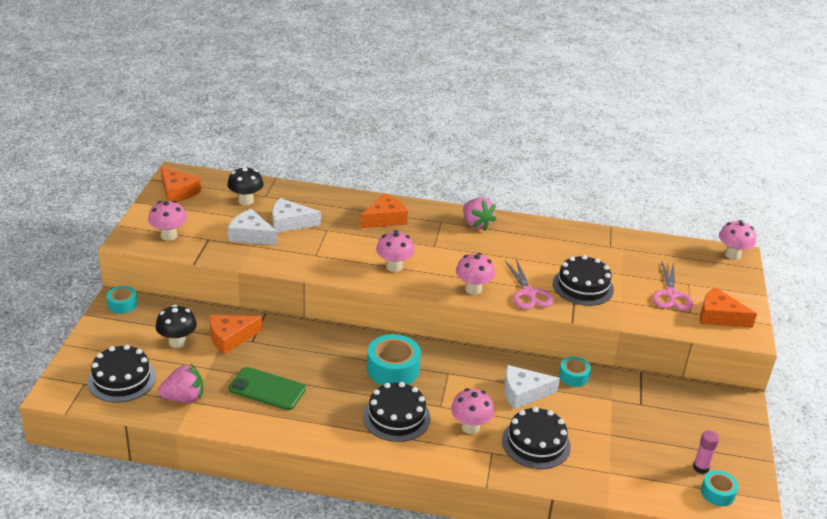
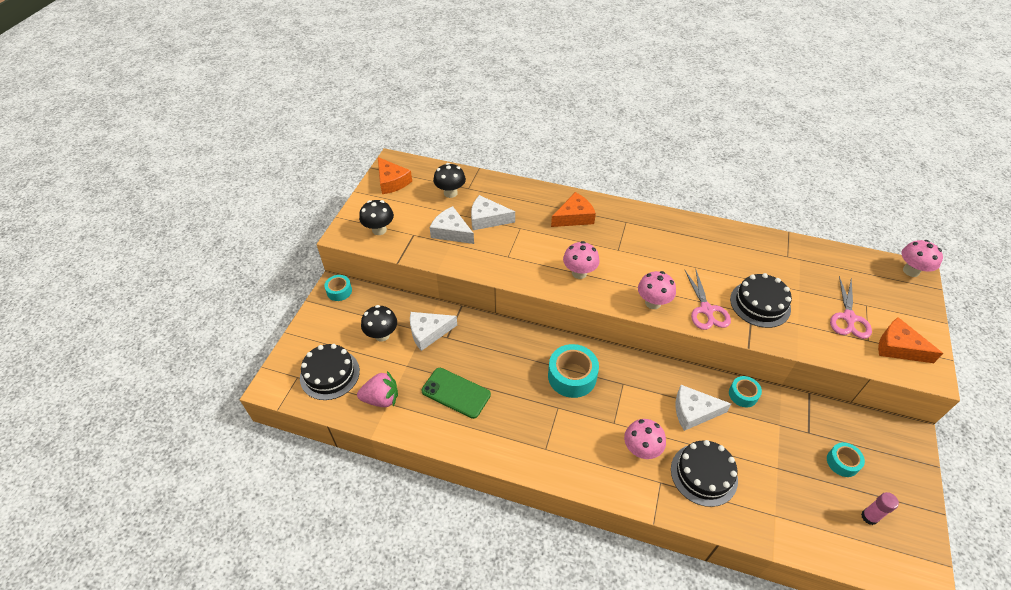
camera: 10 degrees right, 15 degrees up
pink mushroom [148,201,187,241] -> black mushroom [359,200,394,235]
orange cheese [210,315,263,354] -> white cheese [410,312,457,351]
black cake [363,382,431,442] -> none
pink strawberry [463,198,497,231] -> none
turquoise tape [701,470,739,506] -> turquoise tape moved to [827,442,865,477]

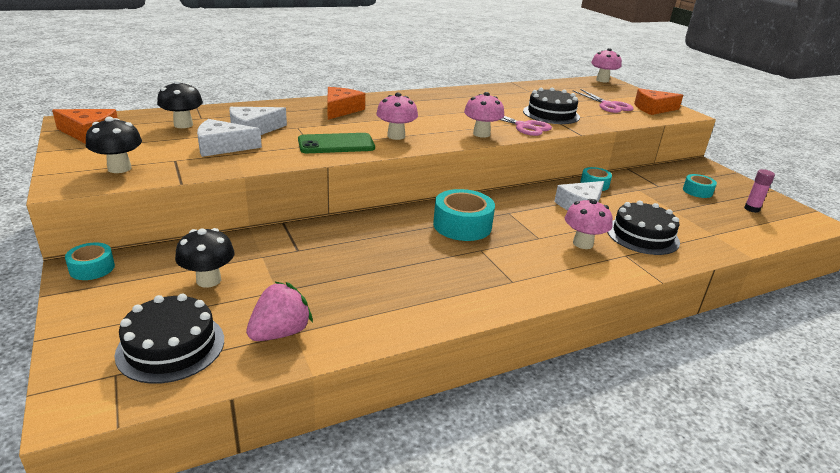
camera: 45 degrees left, 20 degrees down
white cheese [410,312,457,351] -> none
green phone [422,368,491,419] -> green phone moved to [298,133,375,153]

